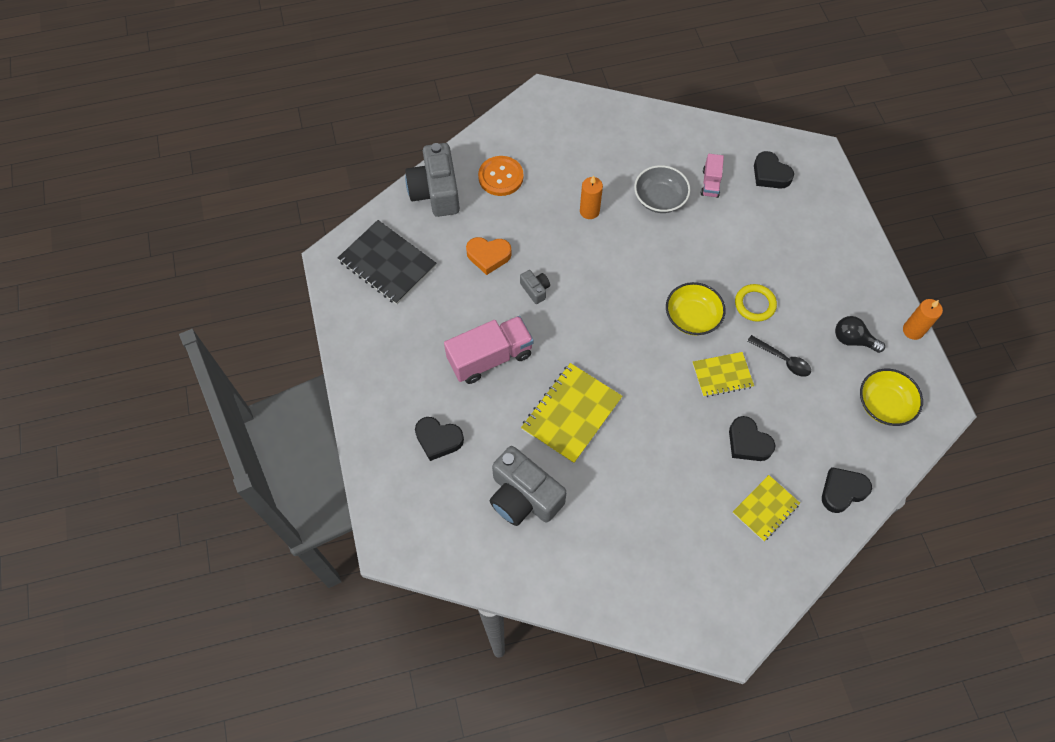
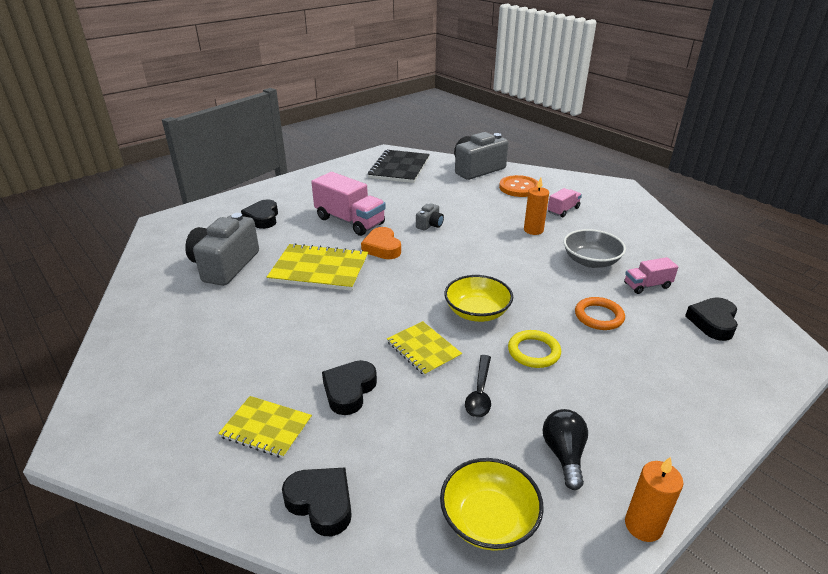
camera: 65 degrees right, 30 degrees down
orange heart [466,237,512,275] -> orange heart moved to [361,227,401,259]
none -> pink truck [548,188,582,217]
none -> orange ring [575,297,625,330]

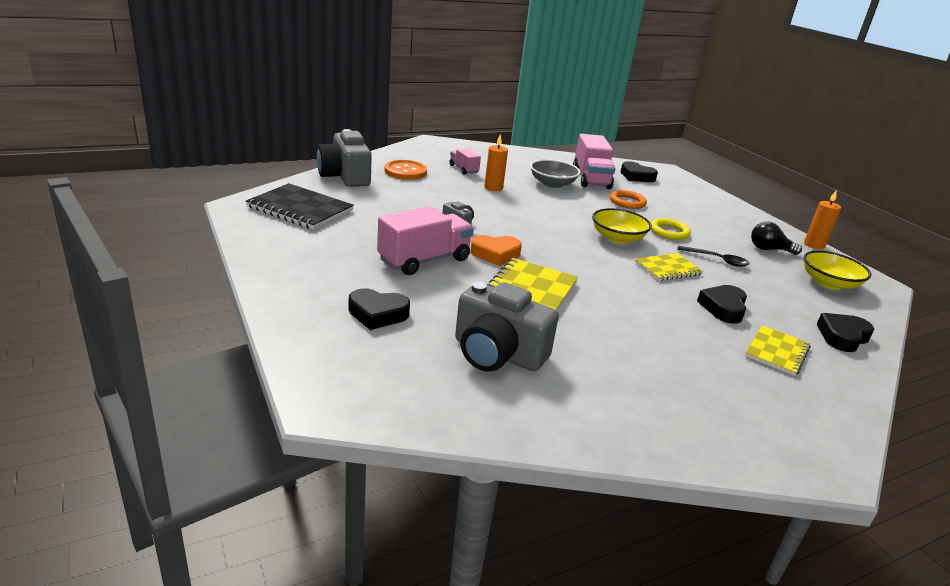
camera: 80 degrees left, 5 degrees down
black heart [322,360,377,415] -> black heart turned 75 degrees clockwise [697,285,747,324]
pink truck [624,257,678,294] -> pink truck [573,134,615,189], size x1.88

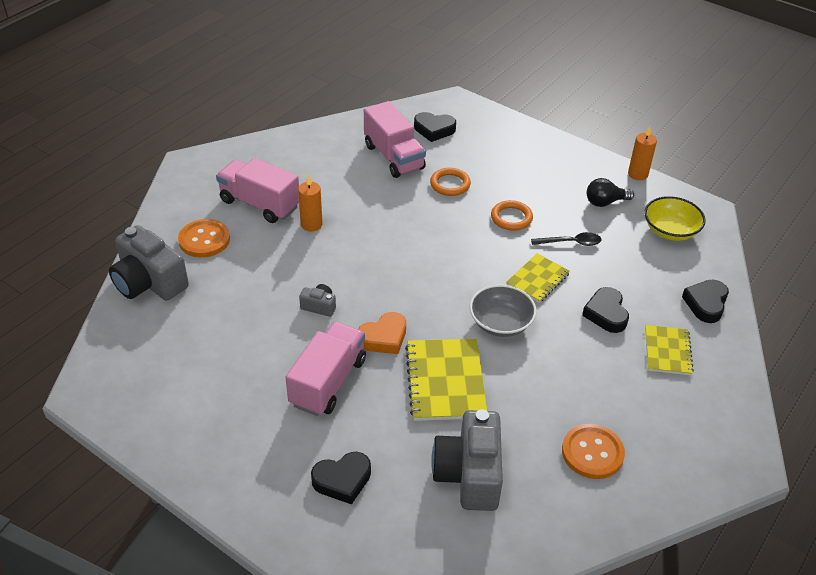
camera: 25 degrees left, 15 degrees up
black notebook [246,183,354,230] -> none
pink truck [449,148,481,175] -> pink truck [216,158,299,223], size x1.88
grey camera [455,282,559,372] -> grey camera turned 90 degrees clockwise [431,409,503,511]
grey bowl [530,159,580,188] -> grey bowl moved to [469,285,536,337]
yellow bowl [592,208,652,244] -> none
yellow ring [651,218,691,240] -> orange ring [491,200,533,231]
none -> orange button [562,424,625,479]

